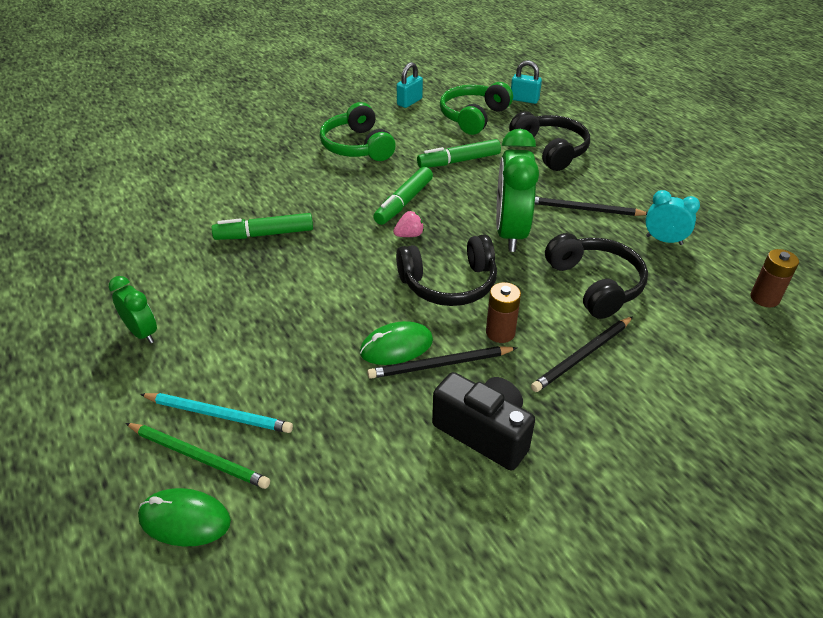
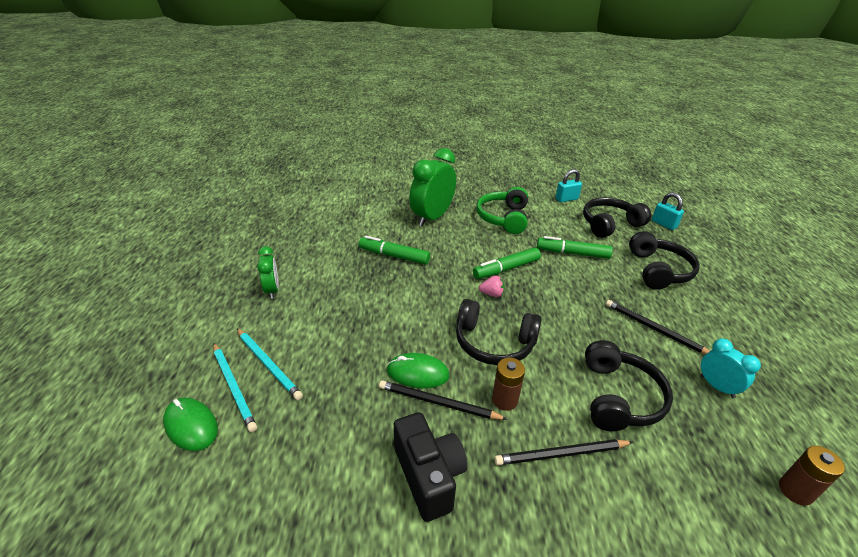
camera: 30 degrees right, 5 degrees down
green pencil [125,423,270,489] -> turquoise pencil [213,343,257,432]
green headphones [440,82,513,135] -> black headphones [583,197,651,238]
green clock [496,129,539,252] -> green clock moved to [409,148,456,227]

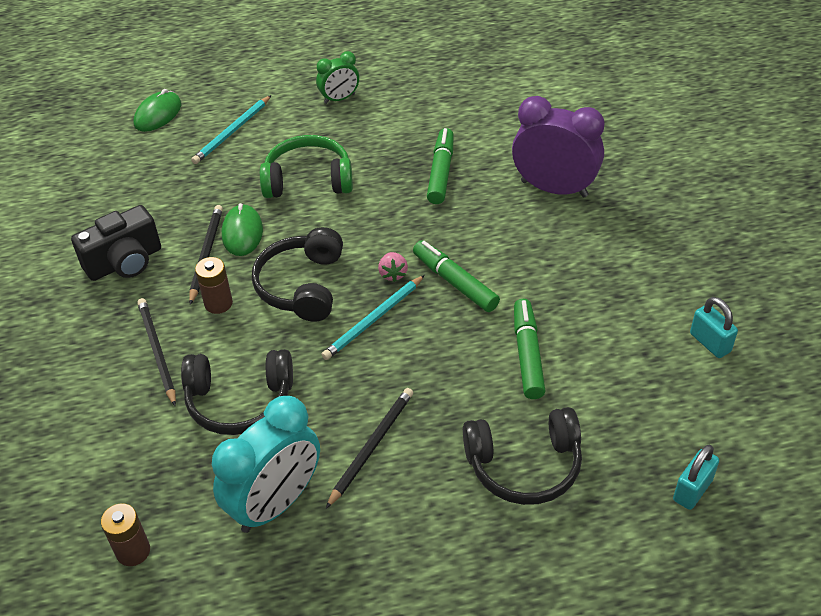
camera: 80 degrees right, 10 degrees up
turquoise pencil [213,343,257,432] -> turquoise pencil moved to [321,275,425,360]
green clock [409,148,456,227] -> purple clock [512,96,605,198]
green headphones [476,187,528,234] -> green headphones moved to [260,135,353,198]
black headphones [583,197,651,238] -> none
turquoise clock [701,338,761,398] -> turquoise clock [212,396,320,533], size x1.87

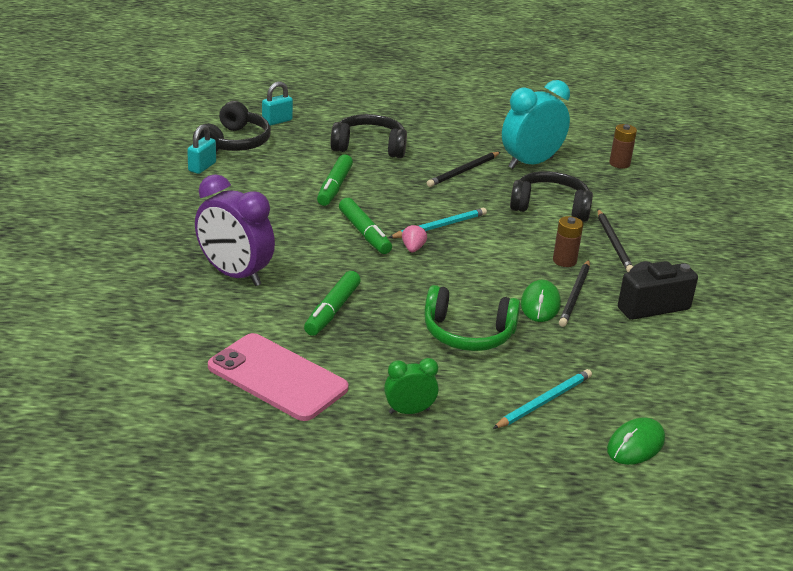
camera: 170 degrees left, 15 degrees down
black headphones [252,227,343,322] -> black headphones moved to [193,101,271,152]
turquoise padlock [690,297,738,358] -> turquoise padlock turned 45 degrees clockwise [187,124,216,174]
none -> pink phone [208,333,348,421]

